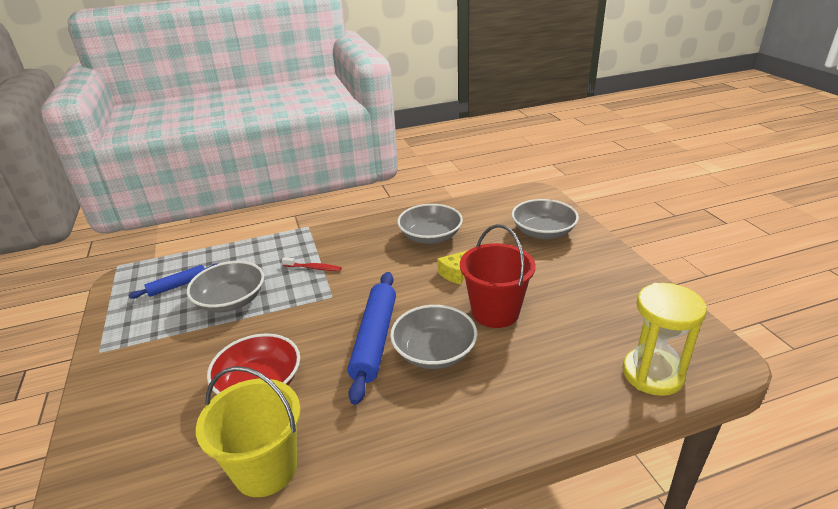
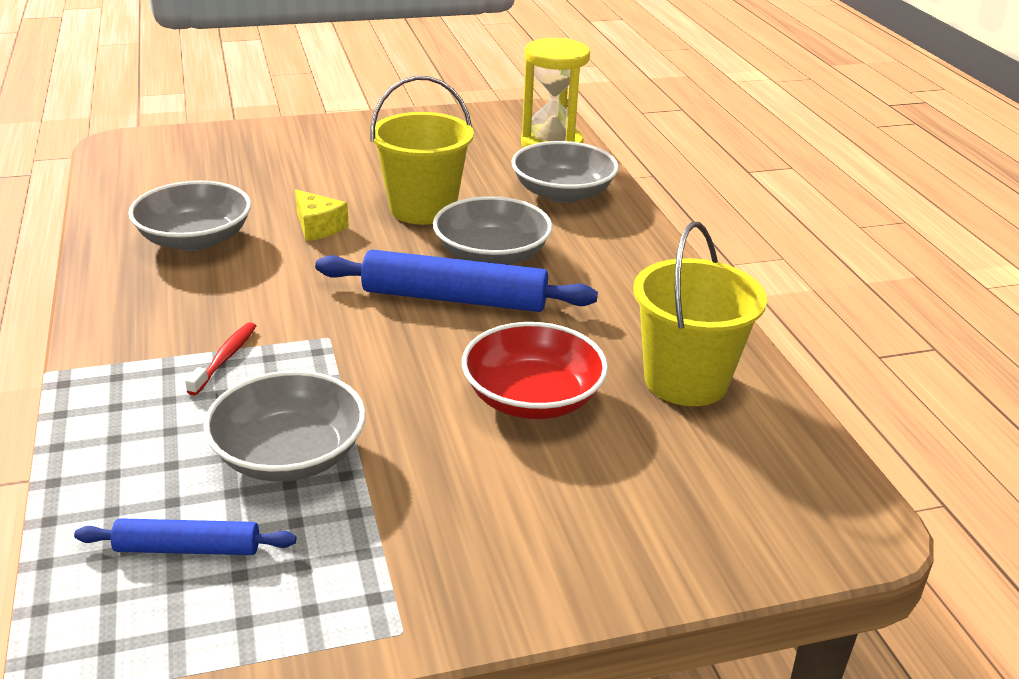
camera: 90 degrees left, 0 degrees up
blue rolling pin [129,263,218,299] -> blue rolling pin turned 60 degrees counterclockwise [74,518,296,555]
red bucket [460,224,536,328] -> yellow bucket [370,76,474,225]
grey bowl [512,199,579,239] -> grey bowl moved to [512,141,619,203]

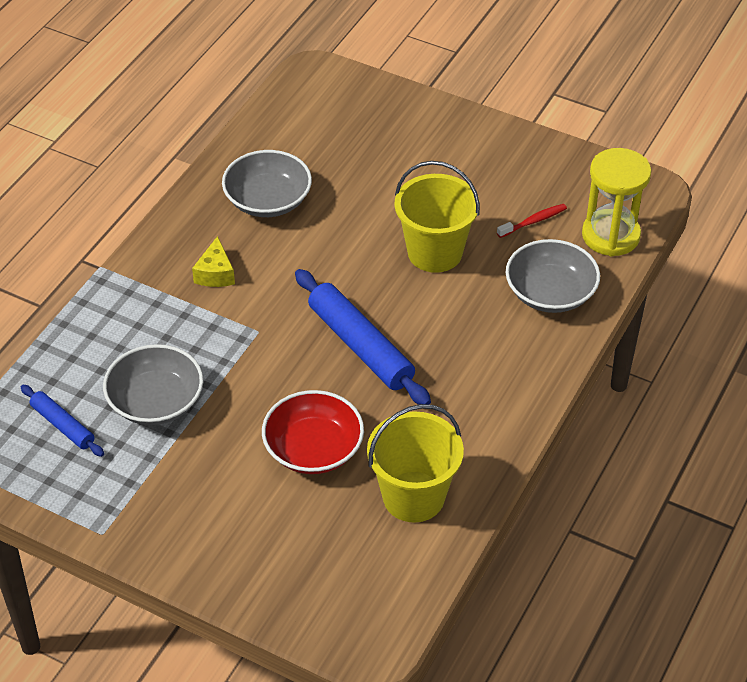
camera: 45 degrees right, 15 degrees up
red toothbrush [185,322,256,395] -> red toothbrush moved to [497,204,567,238]
yellow cheese [295,189,349,241] -> yellow cheese moved to [192,236,235,287]
grey bowl [433,196,552,265] -> none

